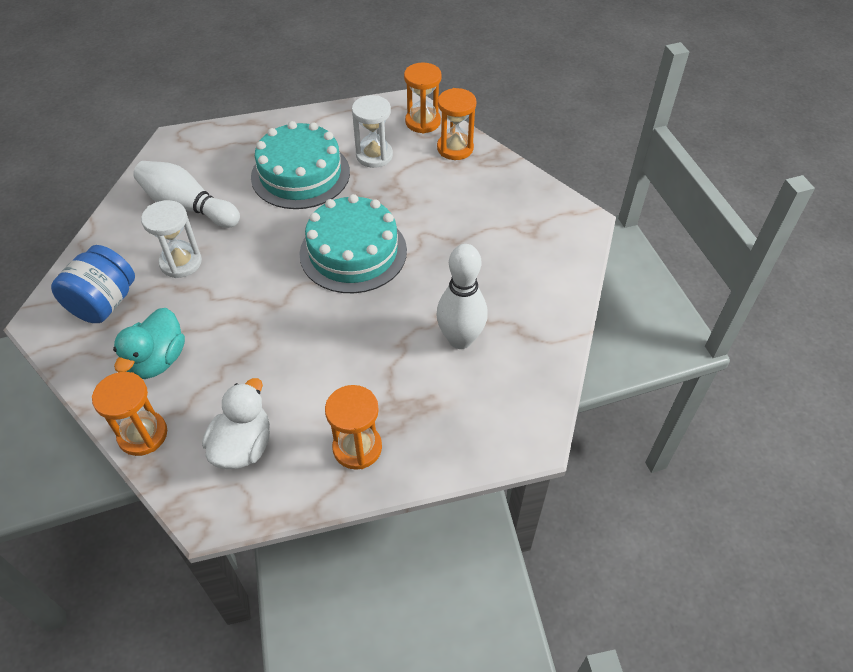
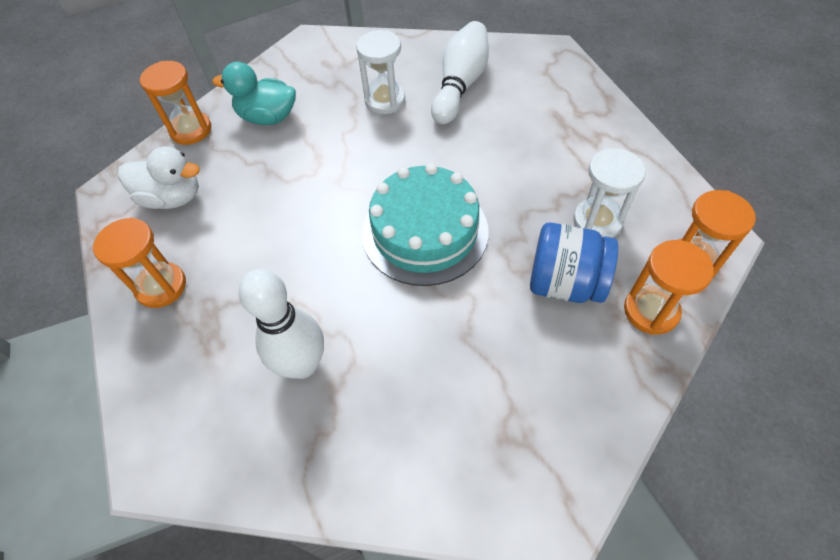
camera: 85 degrees right, 5 degrees up
blue jar [51,245,135,323] -> blue jar moved to [530,223,618,303]
turquoise cake [251,121,350,209] -> none

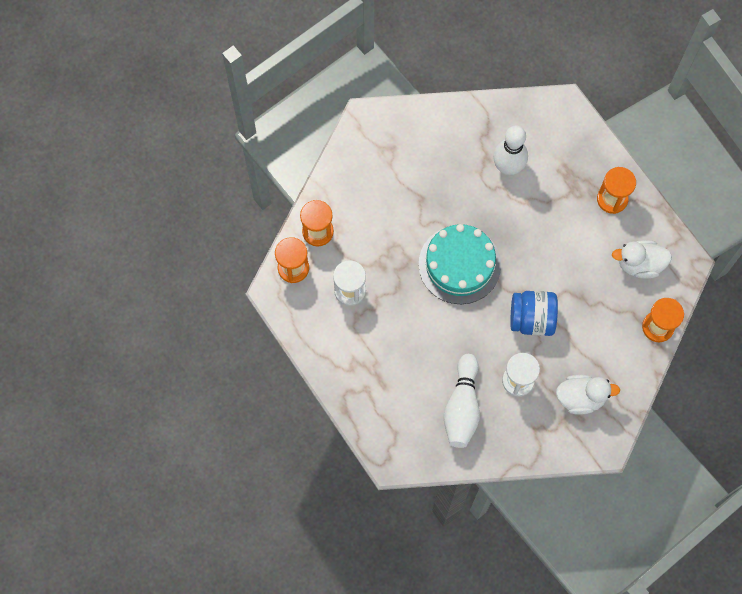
camera: 165 degrees right, 15 degrees up
turquoise duck [212,62,296,125] -> none
blue jar [530,223,618,303] -> blue jar moved to [510,291,558,336]
none -> white duck [556,374,620,415]

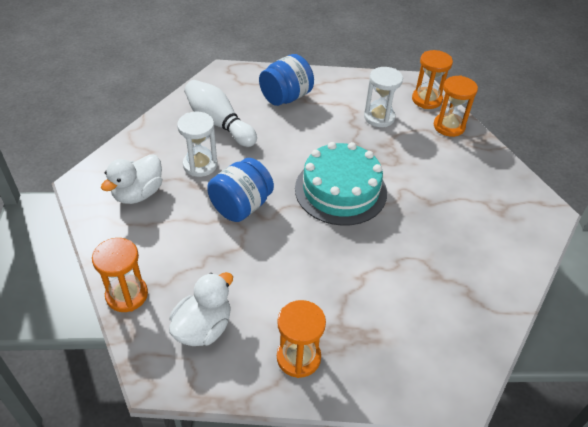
camera: 125 degrees right, 25 degrees down
white bowling pin [493,126,528,175] -> none
none -> blue jar [259,54,314,106]

